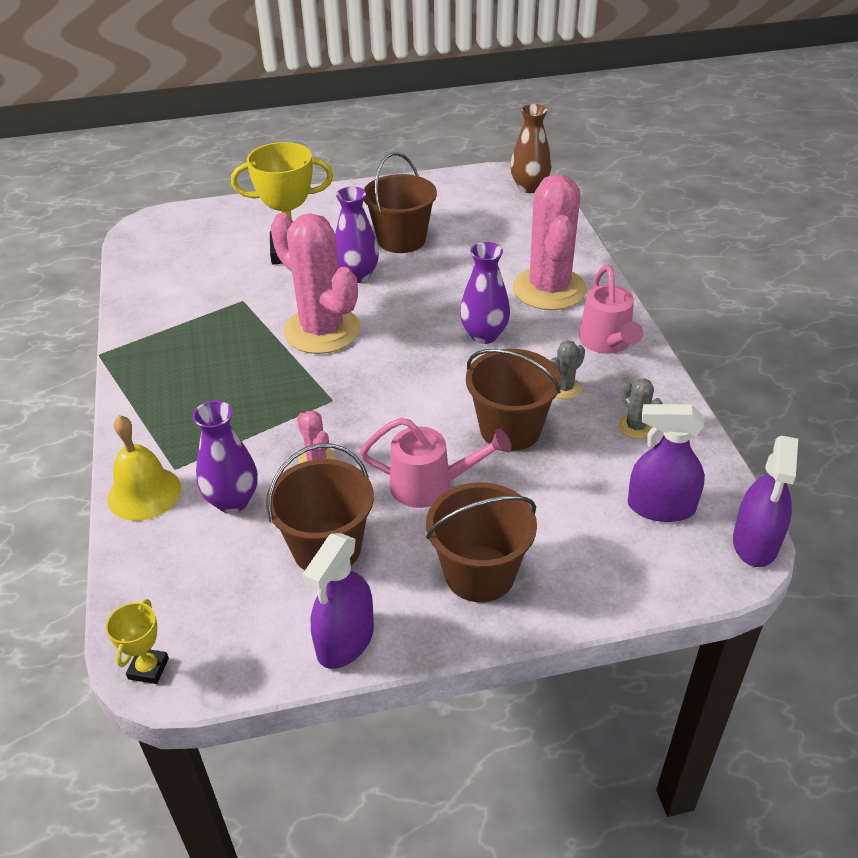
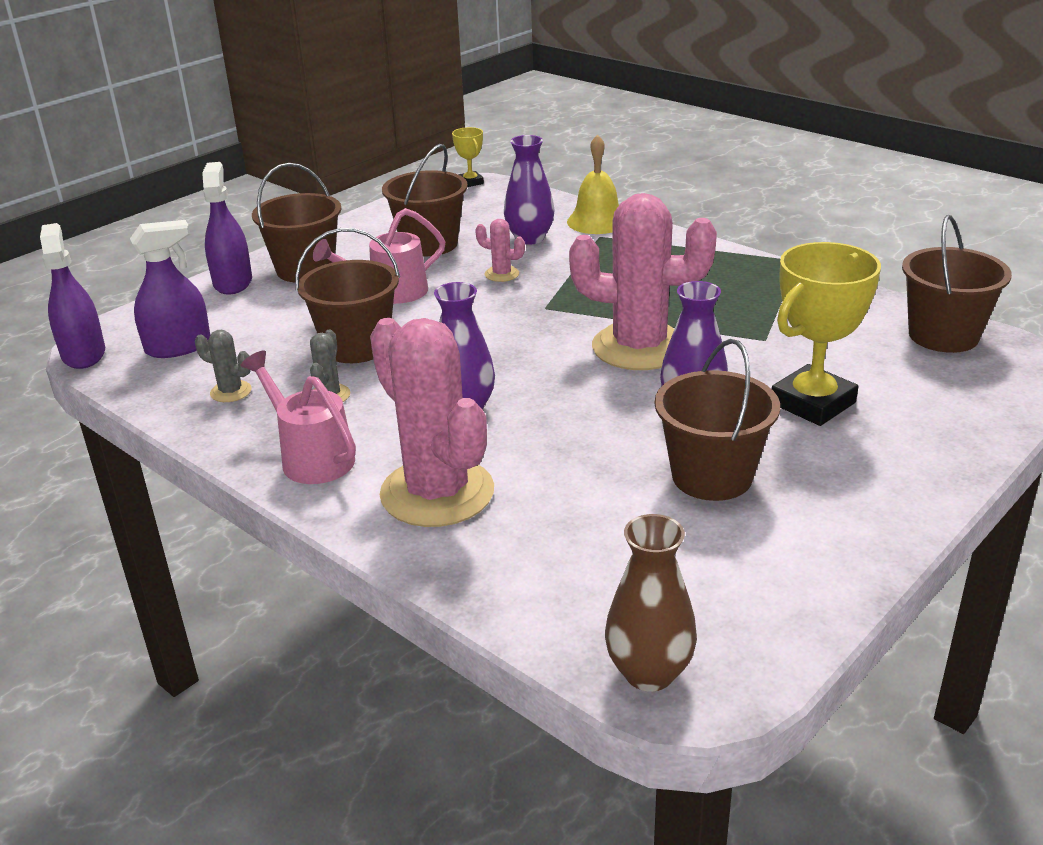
camera: 145 degrees right, 10 degrees down
purple spray bottle [303,533,374,669] -> purple spray bottle moved to [202,162,252,295]
none -> brown bucket [902,215,1012,353]

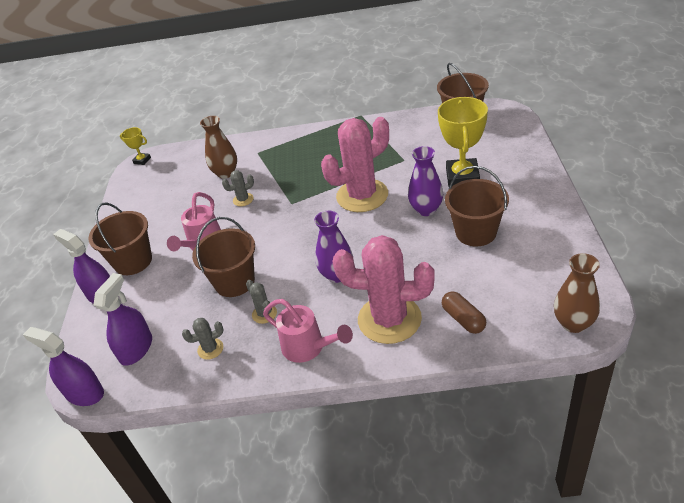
camera: 40 degrees left, 10 degrees up
pink watering can [240,351,356,484] -> pink watering can turned 150 degrees counterclockwise [263,299,353,363]
brown bucket [382,144,468,256] -> none
pink cactus [475,219,525,282] -> grey cactus [222,170,254,206]
purple vase [504,135,555,245] -> brown vase [200,116,237,179]
yellow bell [567,134,619,234] -> none
none -> brown capsule [442,291,486,334]

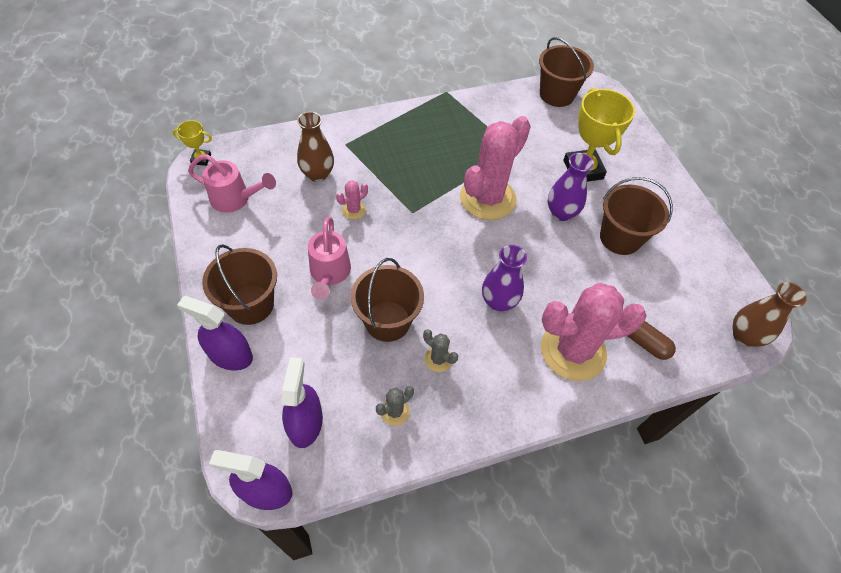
camera: 25 degrees left, 15 degrees up
grey cactus [222,170,254,206] -> pink cactus [336,180,368,219]
pink watering can [263,299,353,363] -> pink watering can moved to [188,154,276,213]

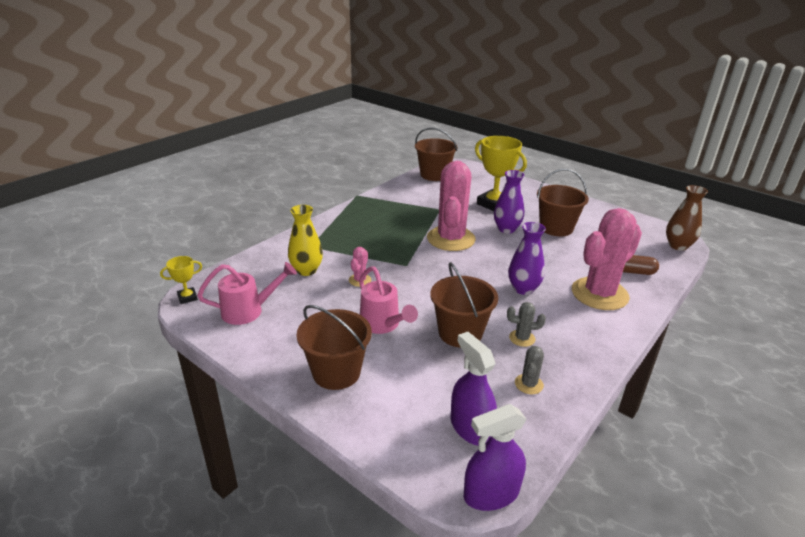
camera: 30 degrees left, 25 degrees down
purple spray bottle [177,296,253,371] -> none
brown vase [297,112,334,182] -> yellow vase [288,205,323,276]

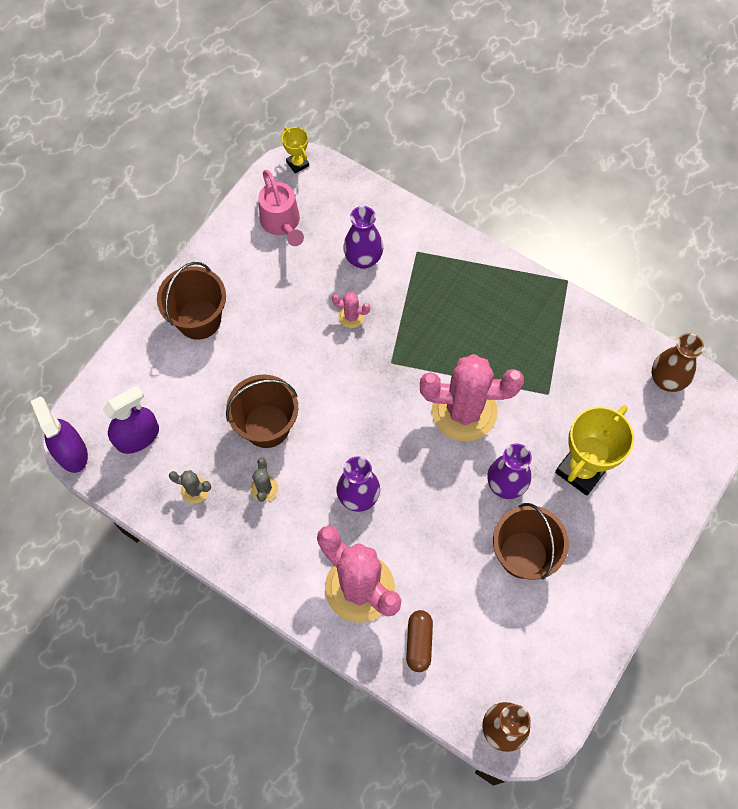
camera: 85 degrees right, 35 degrees up
yellow vase [288,205,323,276] -> purple vase [343,206,383,269]
pink watering can [359,266,418,334] -> none
brown bucket [415,128,457,181] -> brown vase [652,333,704,392]

